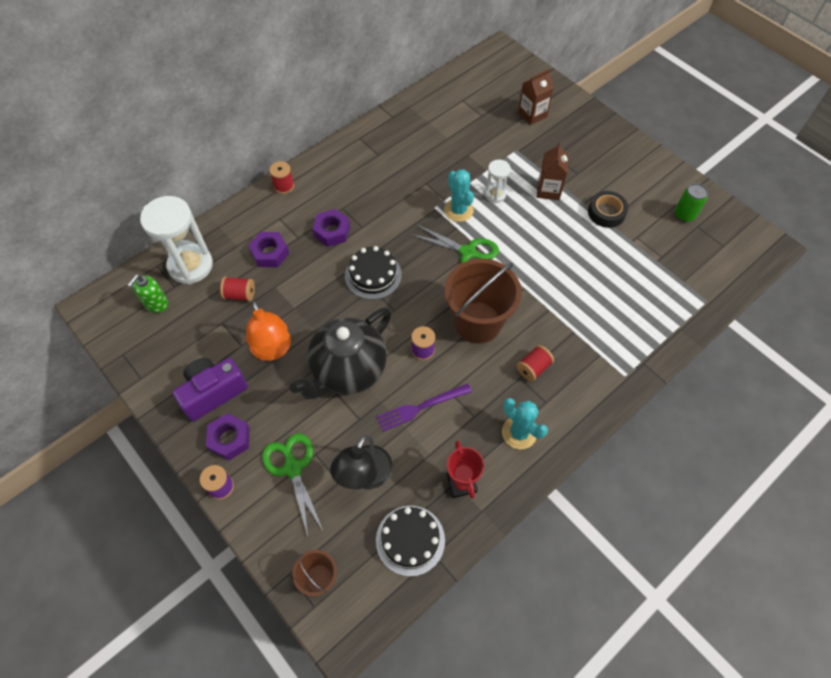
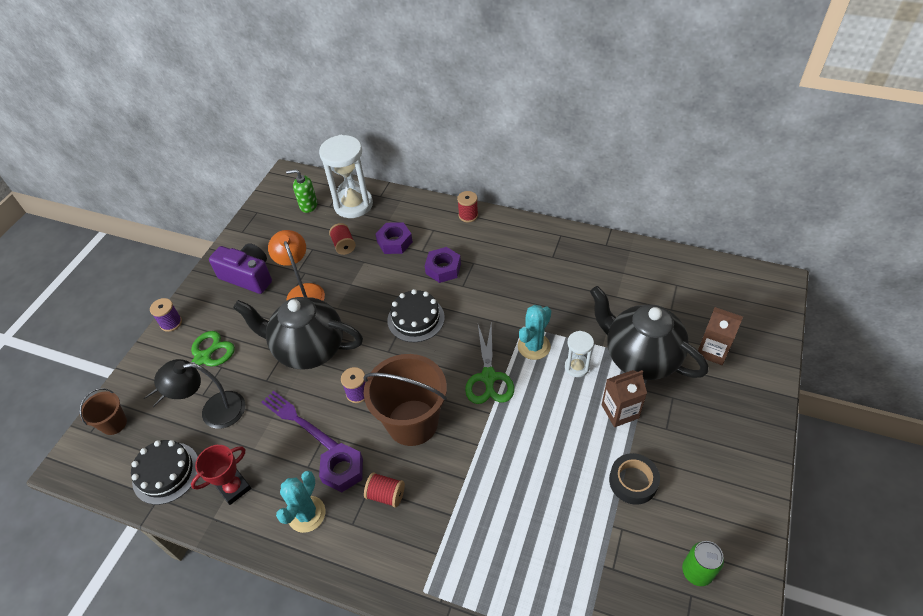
camera: 65 degrees right, 10 degrees down
purple nut [206,413,249,460] -> purple nut moved to [319,443,363,492]
orange lamp [246,301,291,361] -> orange lamp turned 120 degrees clockwise [268,230,325,301]
none -> black teapot [590,286,708,380]

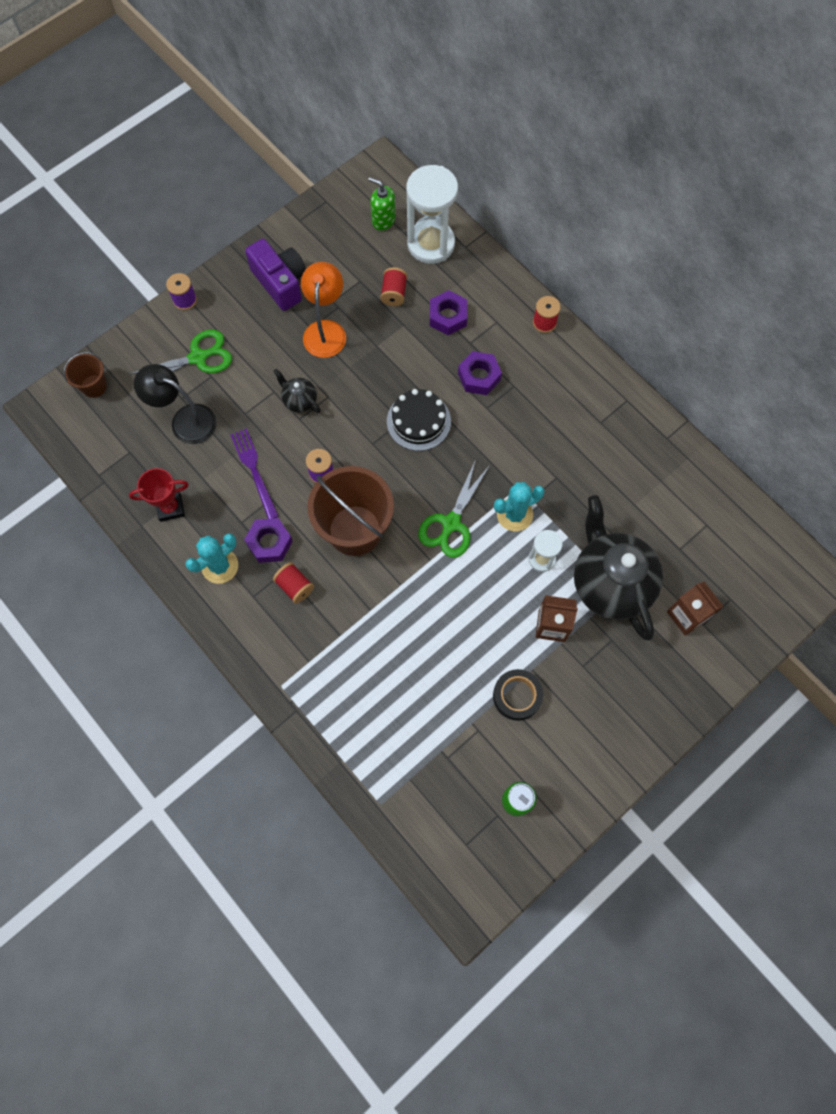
camera: 25 degrees right, 20 degrees up
black cake [131,440,198,505] -> none
black teapot [233,297,363,370] -> black teapot [274,369,321,413], size x0.44

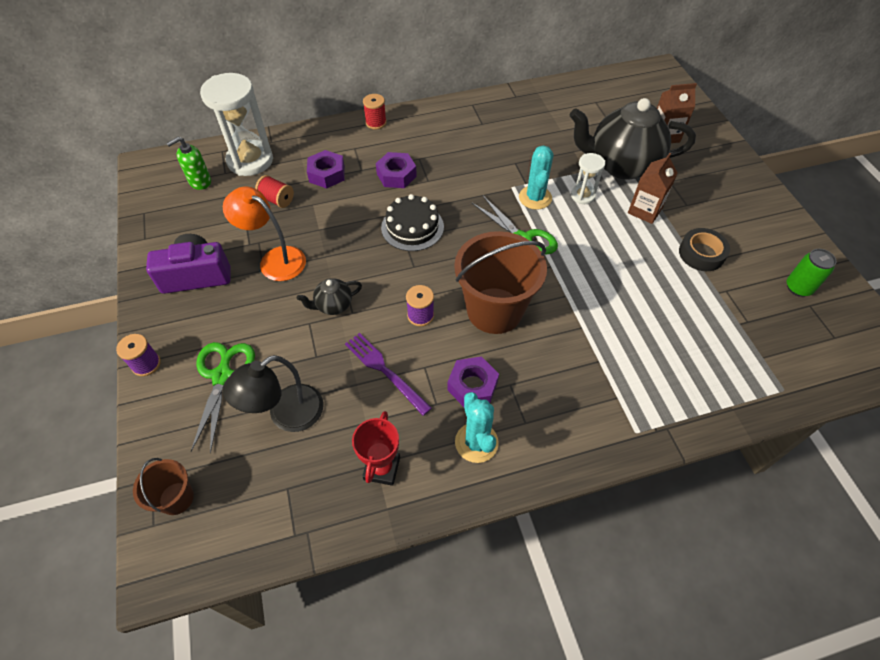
camera: 65 degrees left, 15 degrees down
purple fork [230,428,279,519] -> purple fork turned 45 degrees clockwise [345,333,432,416]
red spool [273,562,314,604] -> none

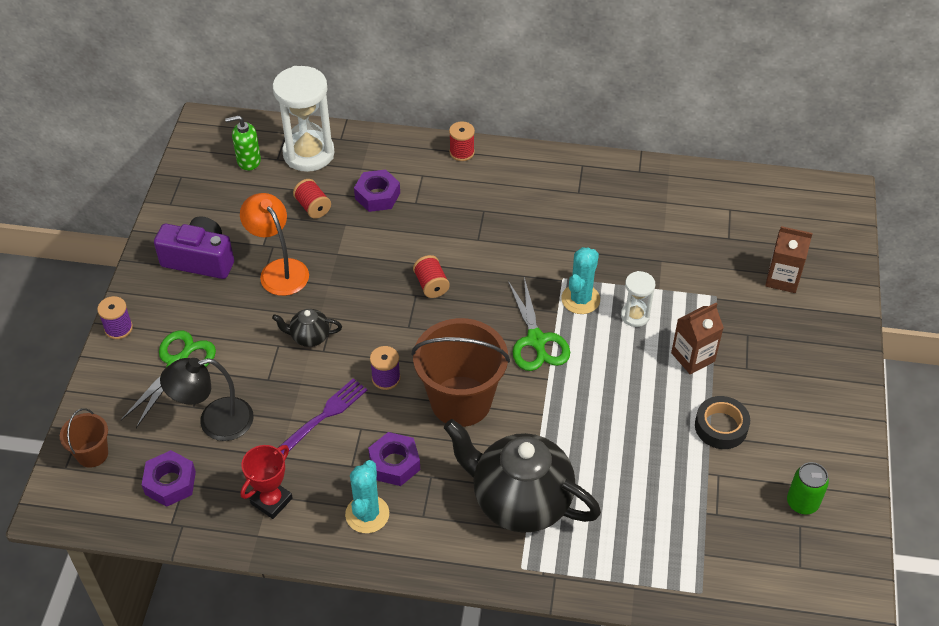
camera: 25 degrees right, 5 degrees down
purple fork [345,333,432,416] -> purple fork turned 60 degrees clockwise [279,378,368,454]
purple nut [376,152,417,188] -> purple nut moved to [142,450,196,507]
black cake [381,194,444,251] -> red spool [413,255,450,298]
black teapot [570,98,696,180] -> black teapot moved to [444,419,601,533]

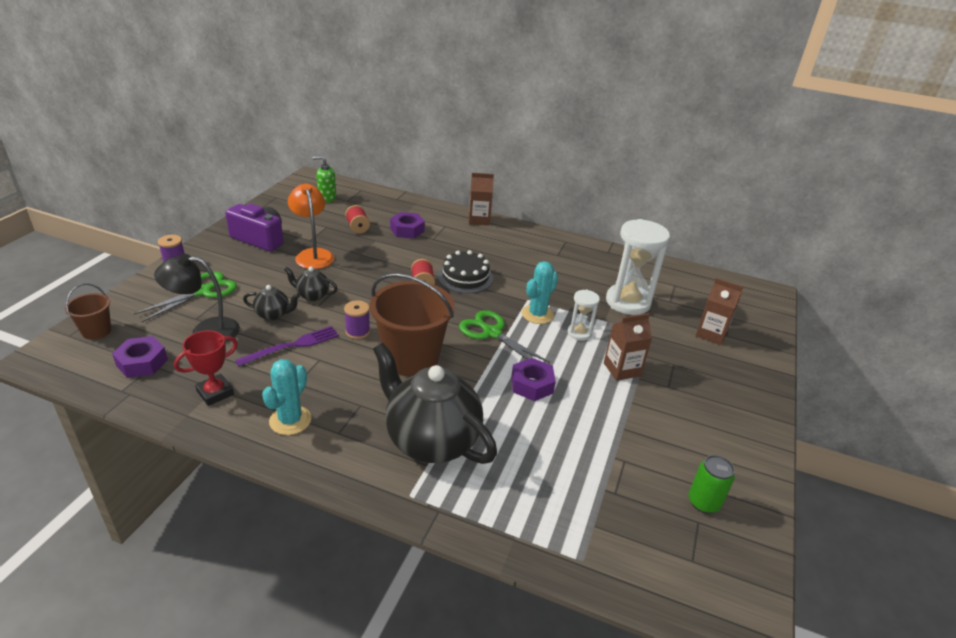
camera: 10 degrees right, 15 degrees down
white hourglass [273,66,335,172] -> white hourglass moved to [606,219,670,315]
purple nut [368,432,420,486] -> purple nut moved to [511,358,556,401]
red spool [449,121,475,161] -> brown carton [469,173,494,226]
green scissors [508,277,570,371] -> green scissors turned 135 degrees clockwise [459,310,550,363]
black tape [695,396,750,449] -> none
none -> black teapot [243,285,300,321]
none -> black cake [438,250,493,293]

